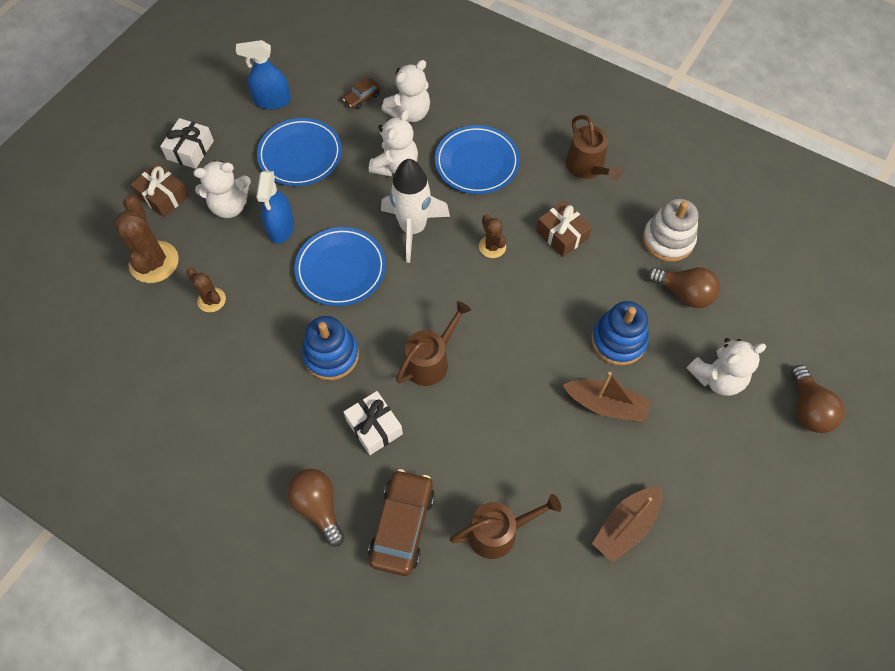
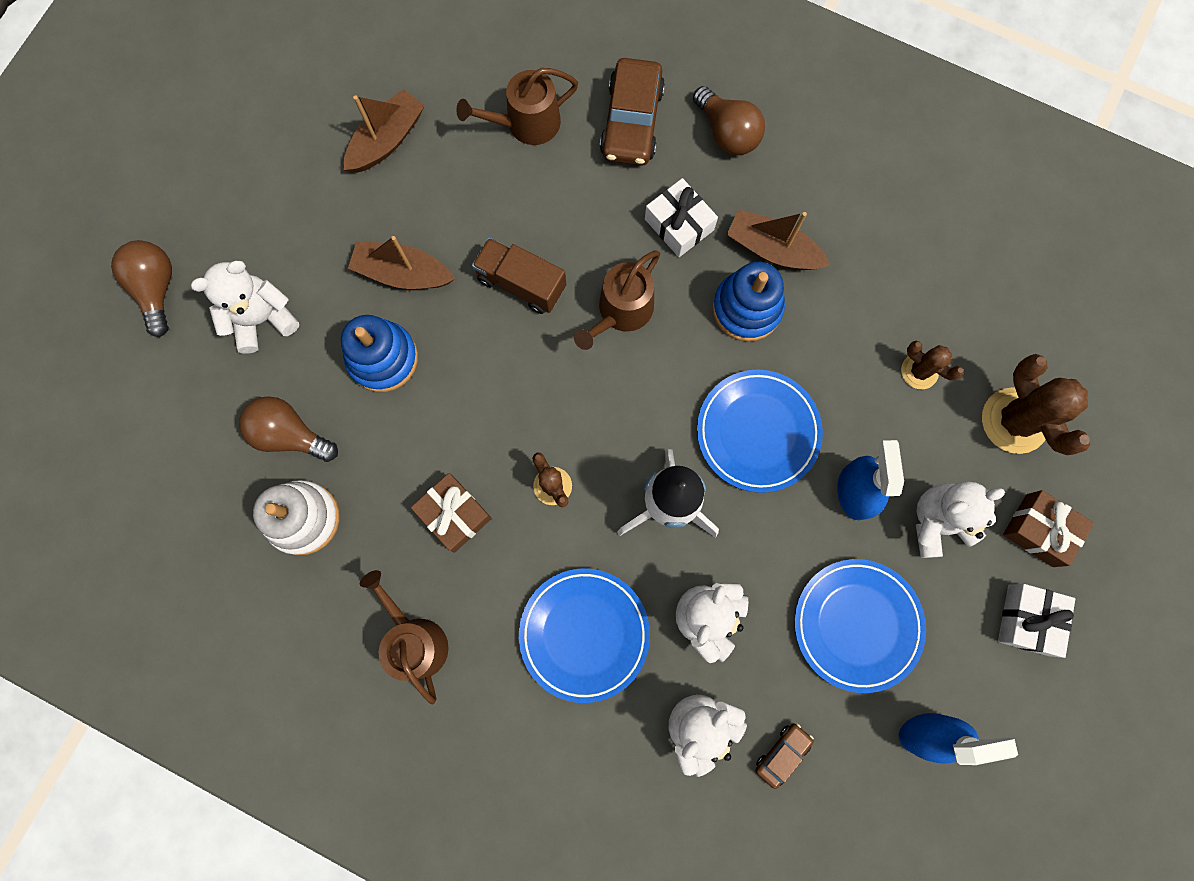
camera: 175 degrees right, 15 degrees up
none -> brown truck [472,238,566,314]
none -> brown boat [727,209,830,270]

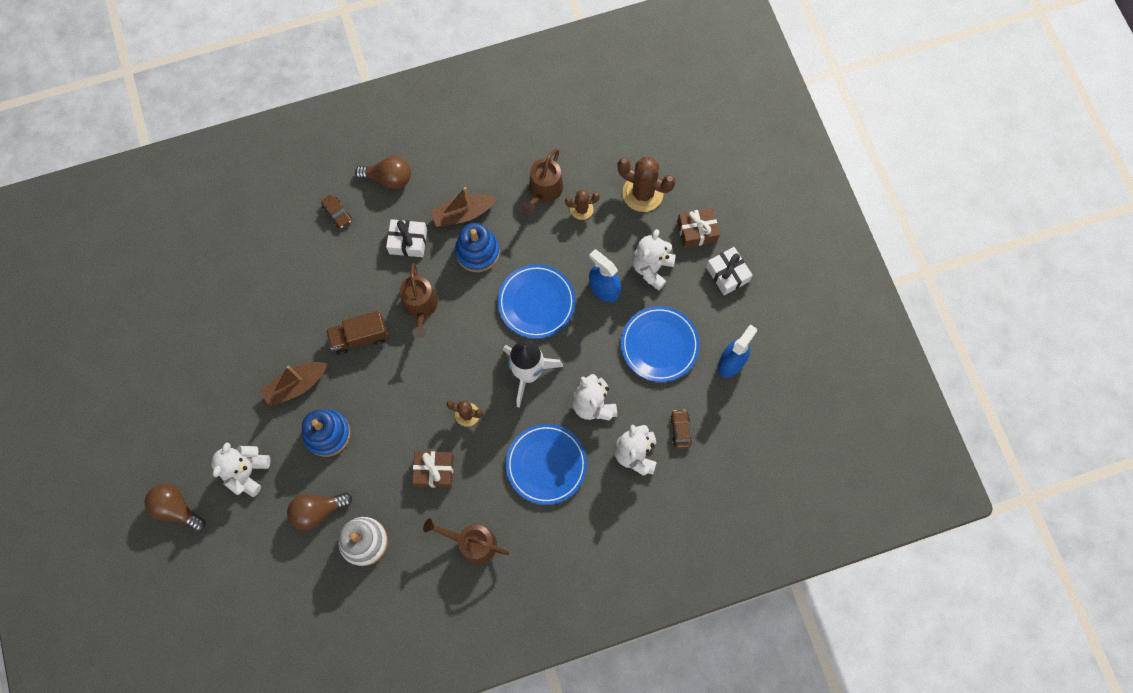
camera: 45 degrees left, 5 degrees down
brown boat [344,89,425,173] -> none
brown watering can [456,68,578,145] -> brown watering can moved to [521,149,563,214]
brown car [600,58,665,166] -> brown car [321,194,352,229], size x0.51

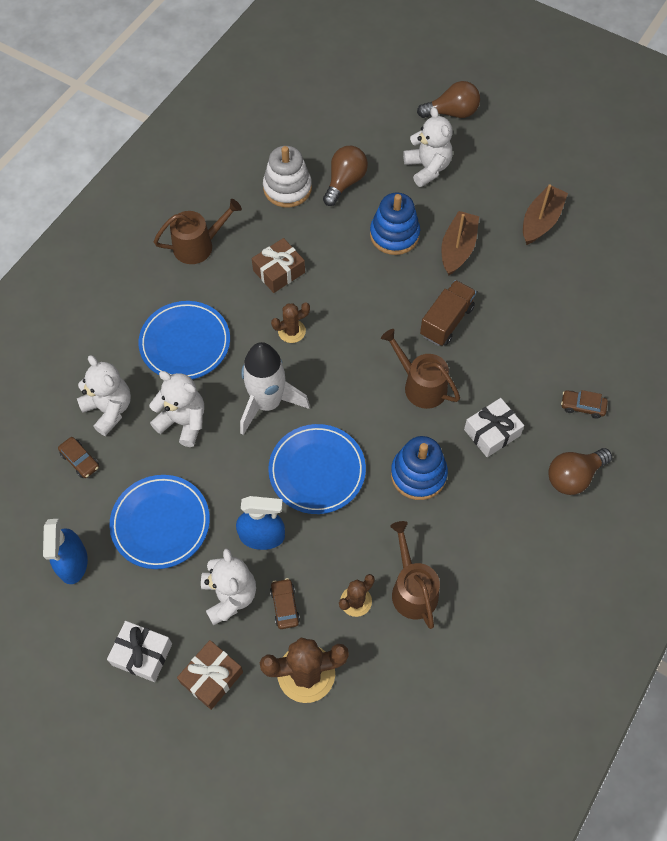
camera: 140 degrees right, 10 degrees down
brown boat [430,187,497,227] -> brown boat moved to [523,184,568,245]
none -> brown car [270,578,300,629]

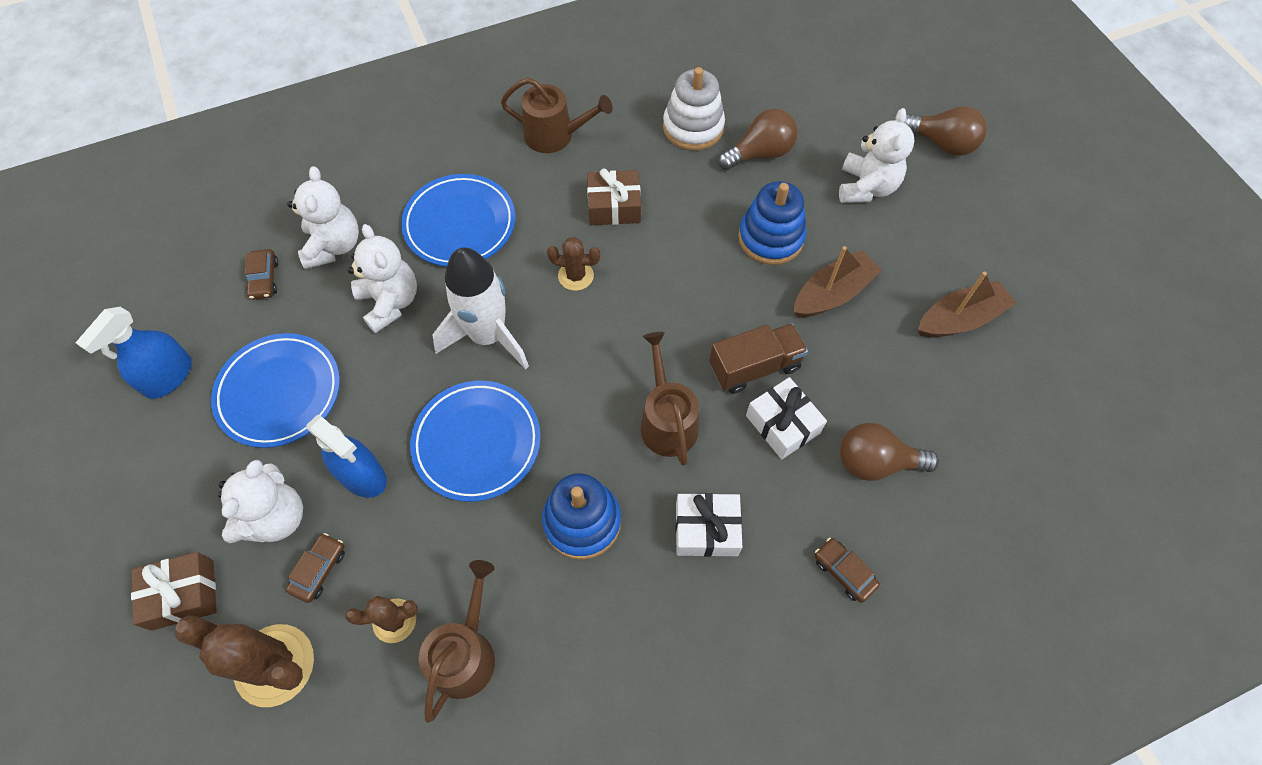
camera: 35 degrees right, 0 degrees up
white gift [107,621,172,682] -> white gift moved to [746,377,827,459]
brown light bulb [548,448,612,495] -> brown light bulb moved to [840,423,939,481]

